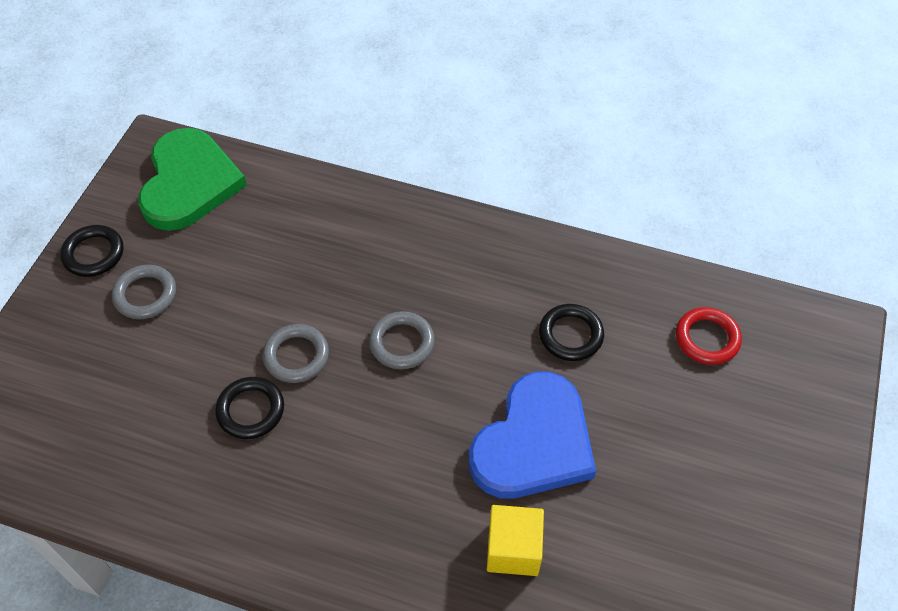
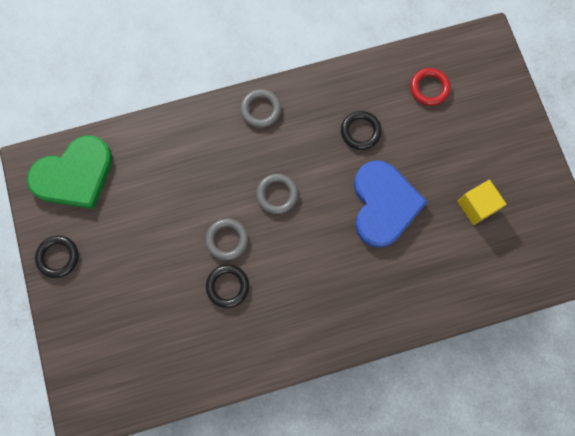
camera: 35 degrees left, 20 degrees up
grey ring [112,265,176,319] -> grey ring moved to [241,89,281,128]
green heart [138,128,247,231] -> green heart turned 90 degrees clockwise [27,135,113,209]
yellow cube [487,505,544,576] -> yellow cube moved to [457,180,506,225]

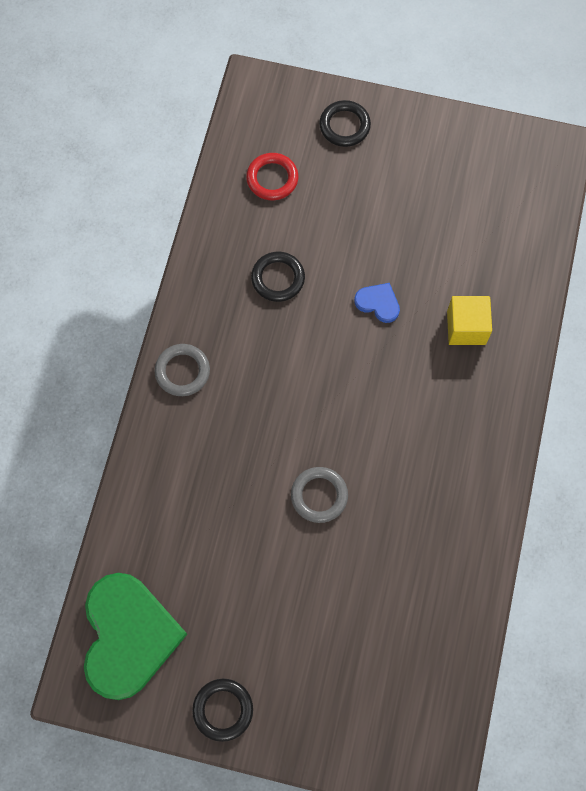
camera: 60 degrees left, 5 degrees down
black ring [206,265,249,308] -> black ring moved to [319,100,371,147]
grey ring [256,174,298,214] -> none
blue heart [354,160,427,248] -> blue heart [354,283,400,323], size x0.43
yellow cube [457,180,506,225] -> yellow cube moved to [447,296,492,345]

